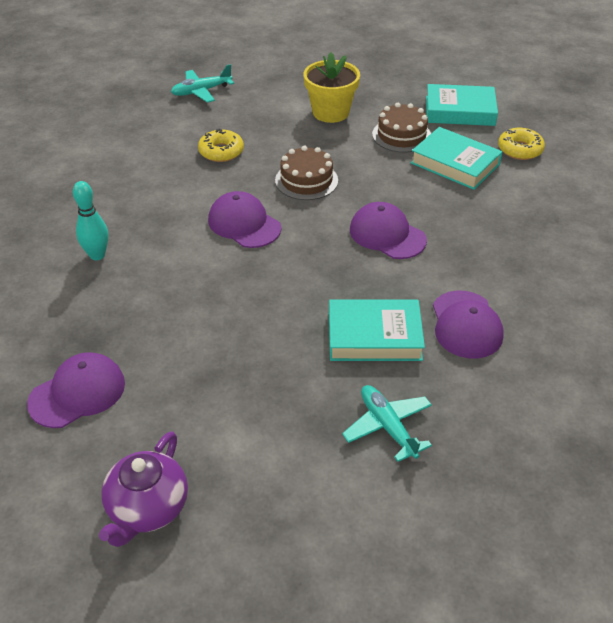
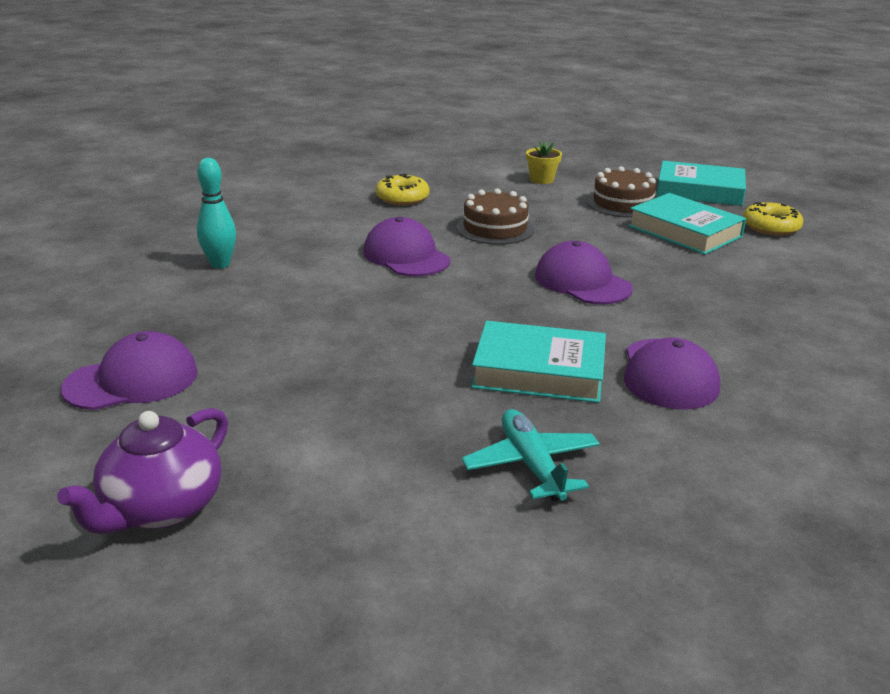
camera: 10 degrees right, 15 degrees down
turquoise plane [171,64,234,103] -> none
yellow flower pot [304,52,360,123] -> yellow flower pot [526,140,562,184], size x0.54

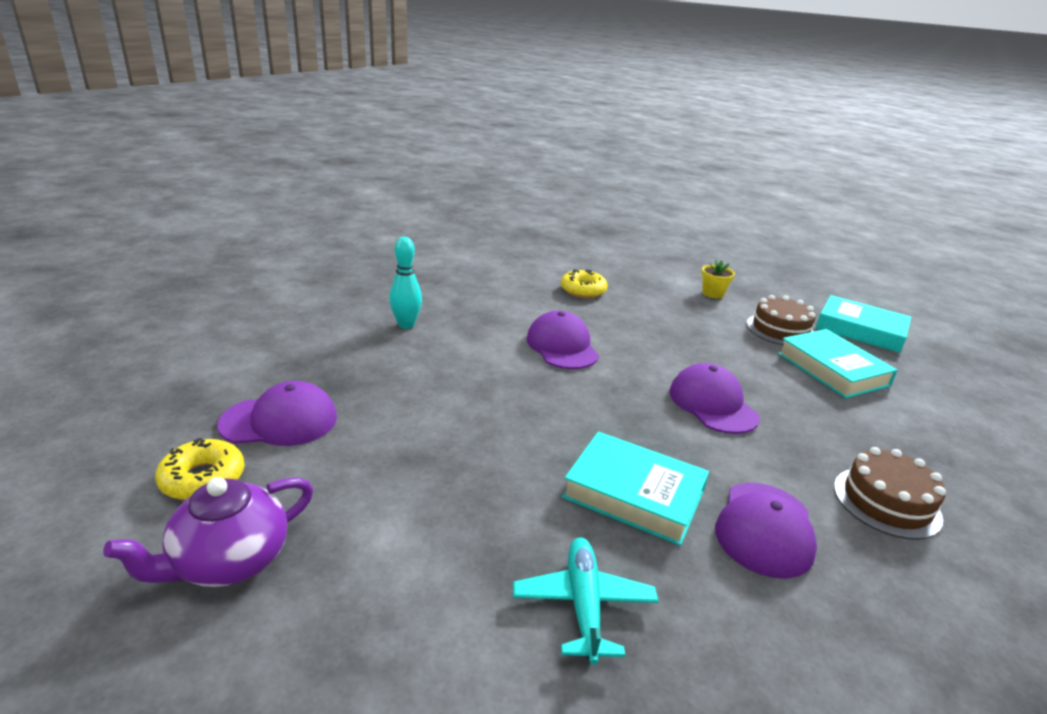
camera: 15 degrees right, 0 degrees up
brown cake [456,188,534,245] -> brown cake moved to [834,447,946,540]
yellow donut [743,202,803,236] -> yellow donut moved to [155,438,245,500]

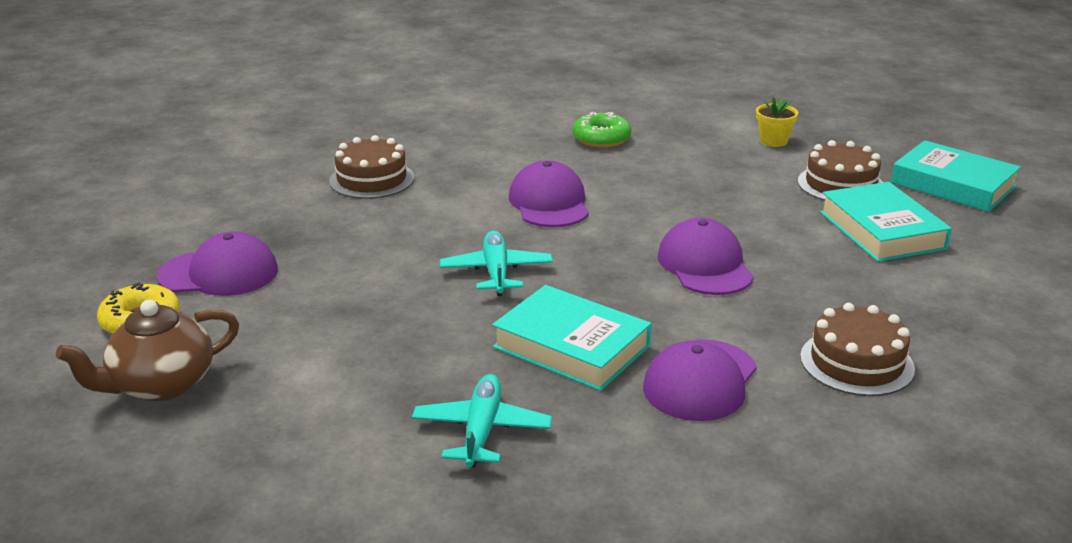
camera: 10 degrees right, 0 degrees up
purple teapot [103,477,313,587] -> brown teapot [56,300,239,401]
turquoise bowling pin [389,237,422,329] -> brown cake [329,135,414,199]
yellow donut [561,269,608,298] -> green donut [572,112,631,148]
none -> turquoise plane [440,231,553,296]

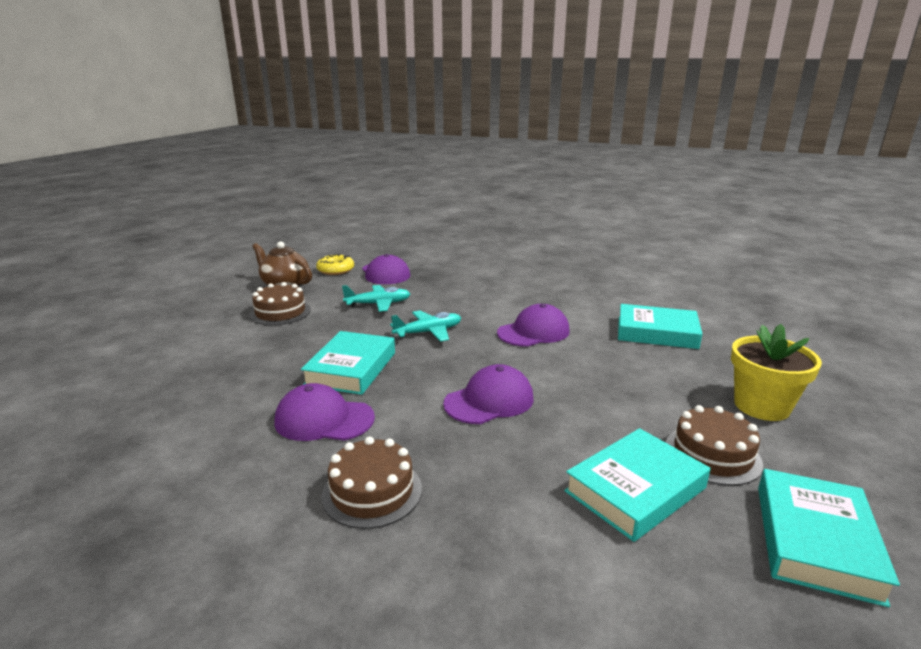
camera: 70 degrees right, 5 degrees down
brown cake [329,135,414,199] -> brown cake moved to [249,282,311,325]
turquoise plane [412,374,552,467] -> turquoise plane moved to [342,285,410,312]
green donut [572,112,631,148] -> turquoise book [618,304,702,349]
yellow flower pot [756,97,798,147] -> yellow flower pot [731,324,822,421], size x1.84

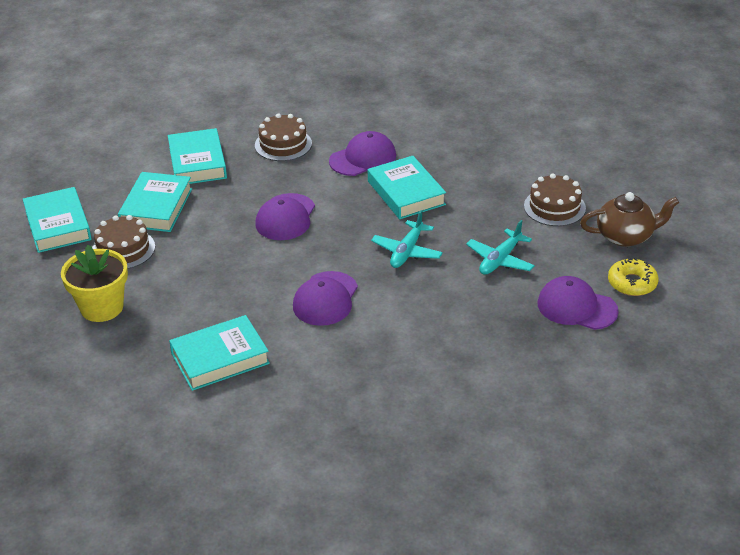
camera: 140 degrees right, 15 degrees up
none -> turquoise book [168,128,227,184]

